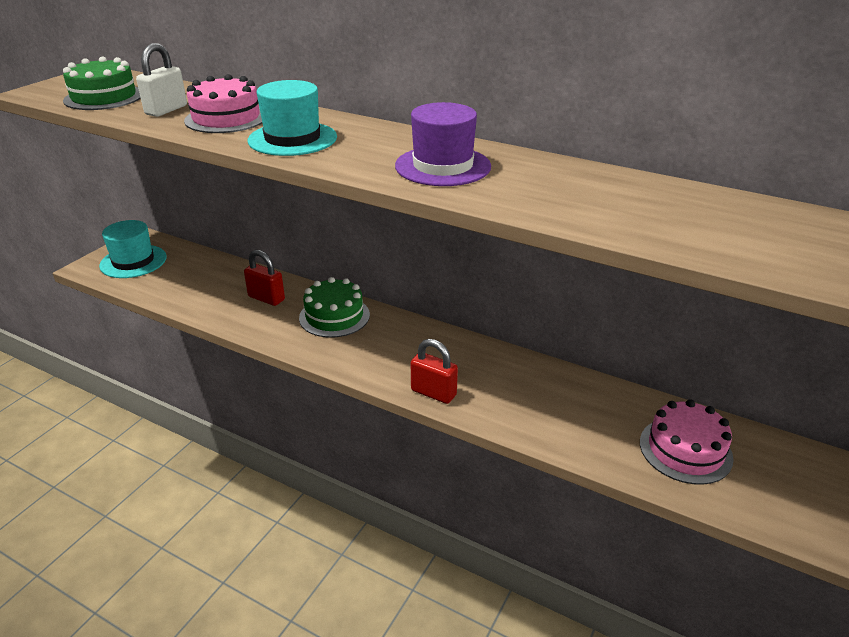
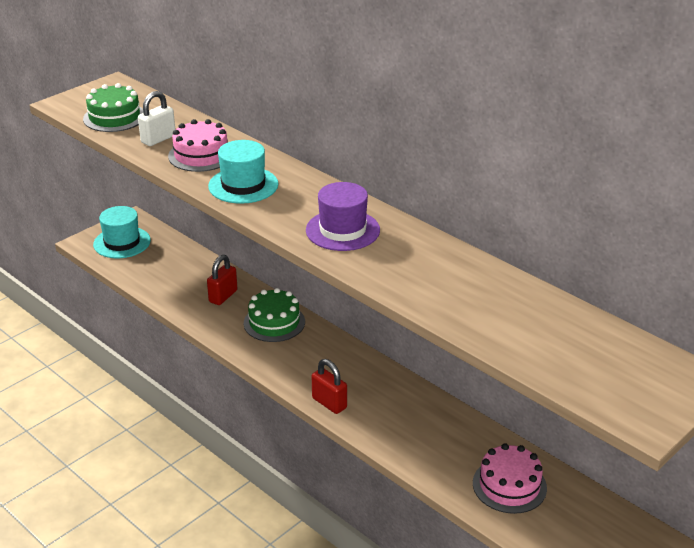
camera: 15 degrees right, 0 degrees up
red padlock [244,250,285,306] -> red padlock turned 75 degrees clockwise [207,255,238,305]

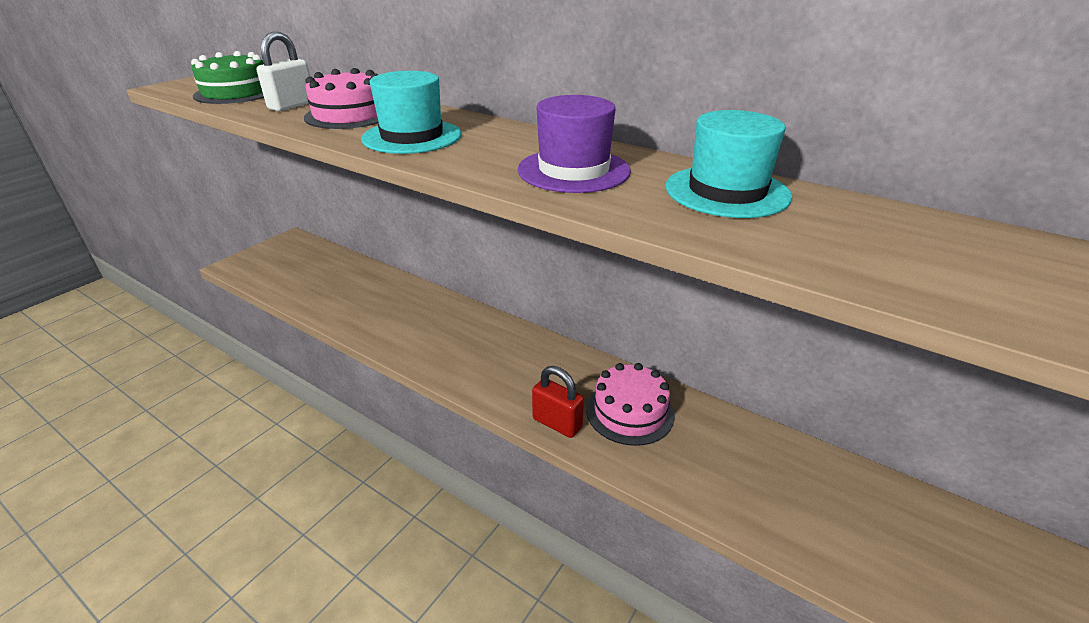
camera: 10 degrees left, 0 degrees up
turquoise hat [93,206,151,258] -> turquoise hat moved to [666,110,792,218]
red padlock [207,255,238,305] -> none
green cake [244,288,305,342] -> none
pink cake [473,443,547,514] -> pink cake moved to [586,363,675,446]

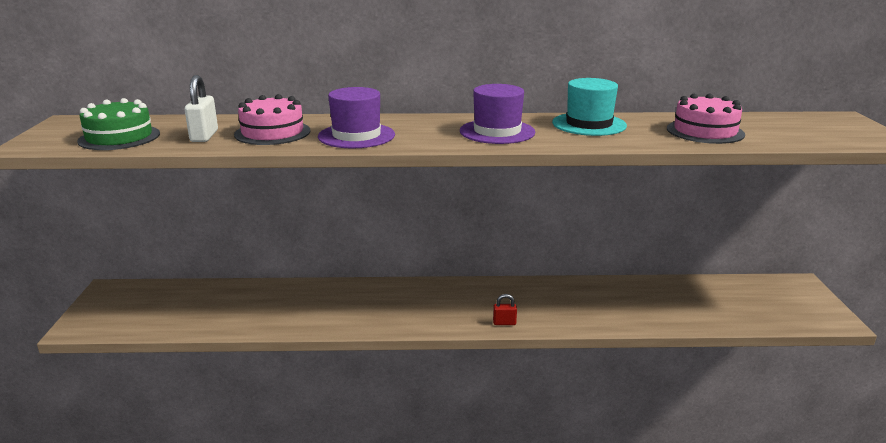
camera: 35 degrees left, 10 degrees down
turquoise hat [361,71,461,154] -> purple hat [318,87,395,148]
red padlock [532,366,584,438] -> red padlock [493,294,517,325], size x0.60
pink cake [586,363,675,446] -> pink cake moved to [667,94,745,144]

